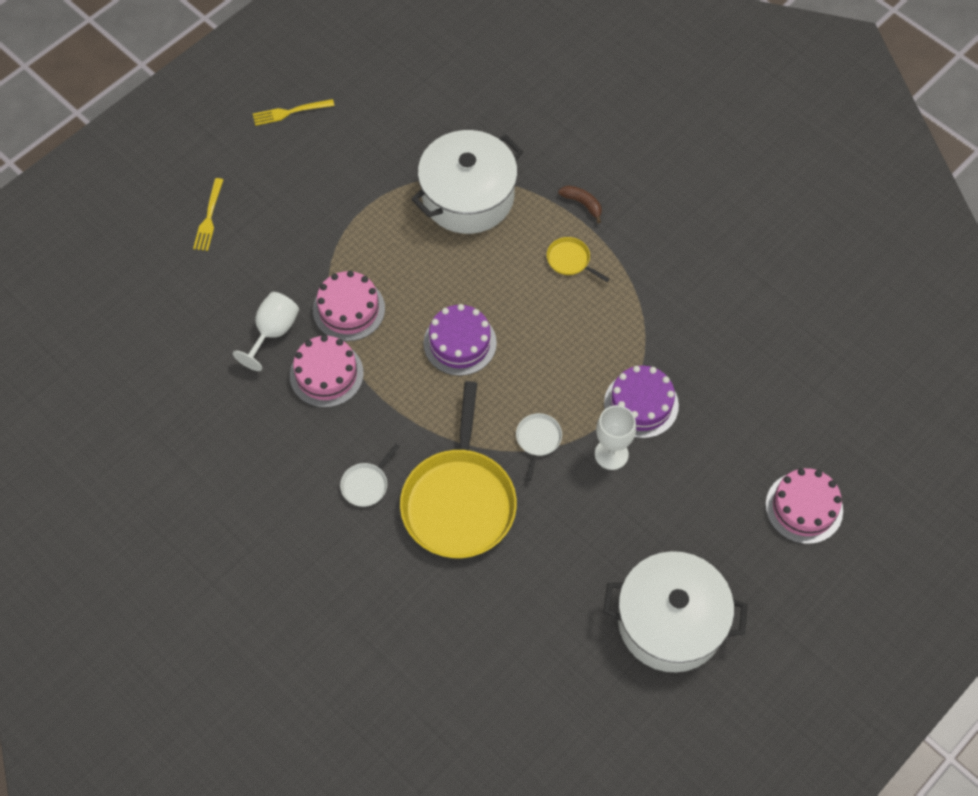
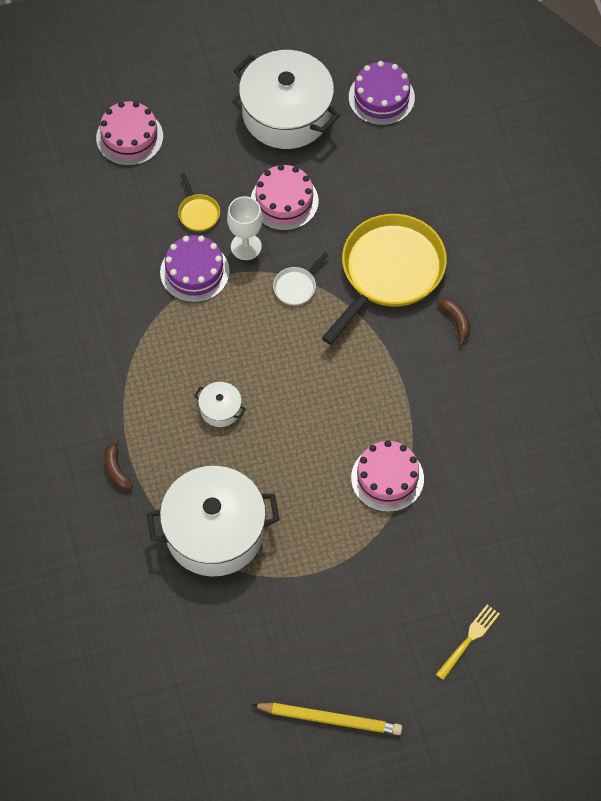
camera: 150 degrees left, 0 degrees up
white goblet [233,292,299,371] -> none
yellow fork [253,99,334,126] -> yellow pencil [251,703,402,735]
pink cake [290,335,364,408] -> pink cake moved to [251,164,319,231]
white pan [340,444,399,507] -> brown banana [437,298,470,346]
purple cake [423,304,497,376] -> purple cake moved to [349,61,415,125]
yellow pan [547,237,610,282] -> yellow pan moved to [178,173,220,231]
none -> white pot [194,382,246,427]

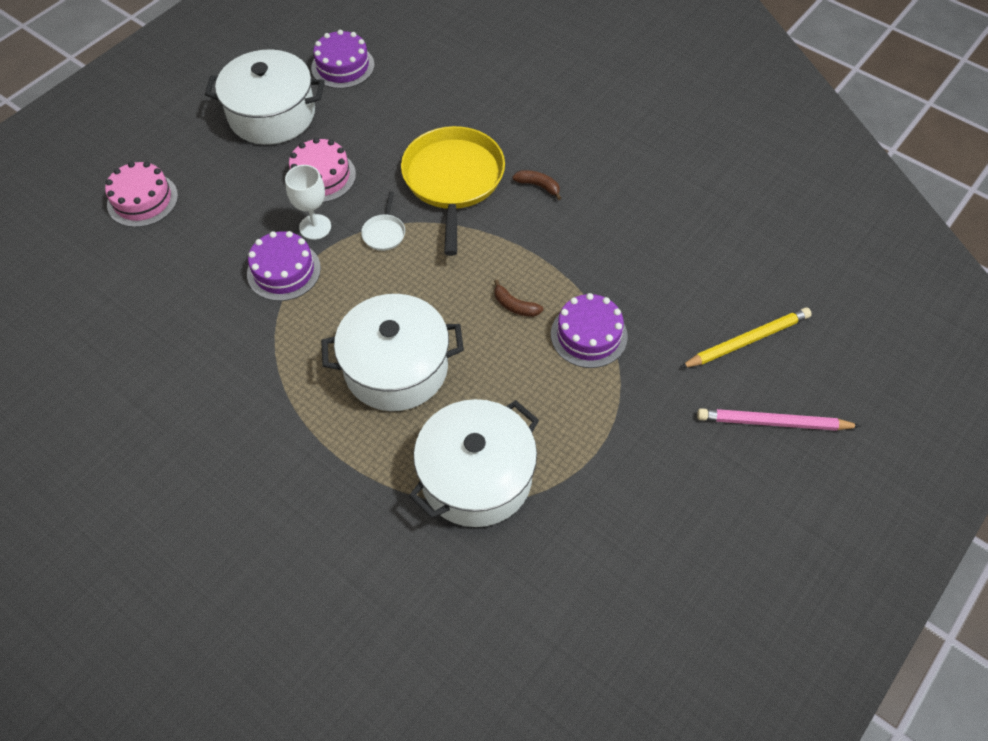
camera: 35 degrees left, 5 degrees down
brown banana [104,438,133,490] -> brown banana moved to [494,280,543,317]
yellow pan [178,173,220,231] -> none
white pot [194,382,246,427] -> white pot [321,294,464,411], size x2.35
yellow pencil [251,703,402,735] -> yellow pencil moved to [680,307,812,368]
pink cake [351,440,424,512] -> purple cake [551,293,628,368]
yellow fork [436,605,500,680] -> pink pencil [697,408,861,431]

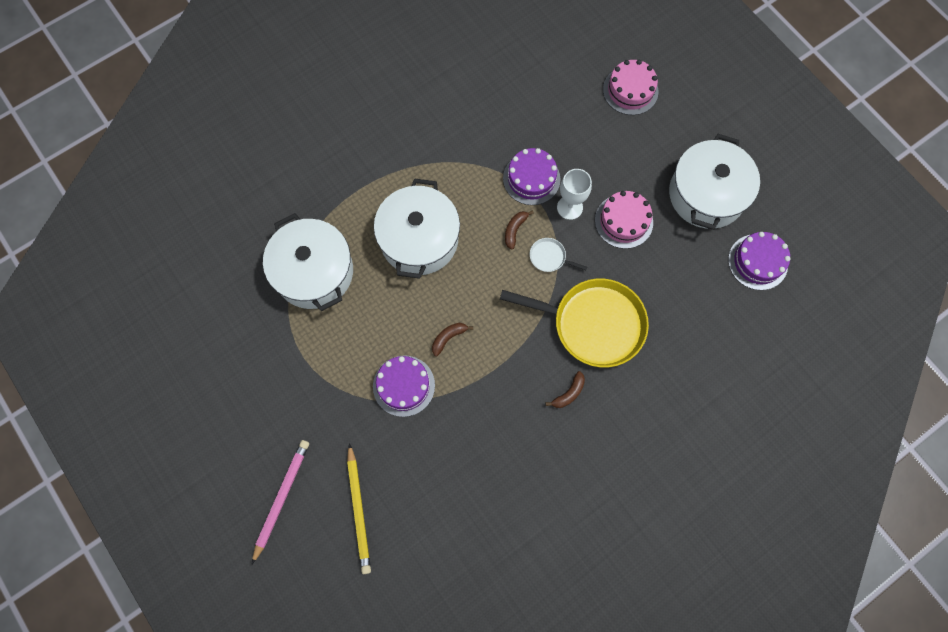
camera: 105 degrees right, 15 degrees up
none -> brown banana [505,211,534,250]

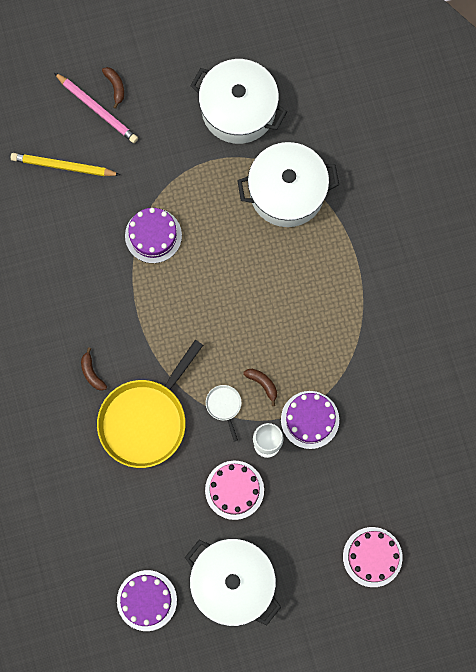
camera: 110 degrees right, 5 degrees up
white pot [374,178,460,279] -> white pot moved to [190,59,287,144]
brown banana [432,323,473,356] -> brown banana moved to [102,67,124,109]
white pan [530,238,587,272] -> white pan turned 60 degrees counterclockwise [206,385,242,441]

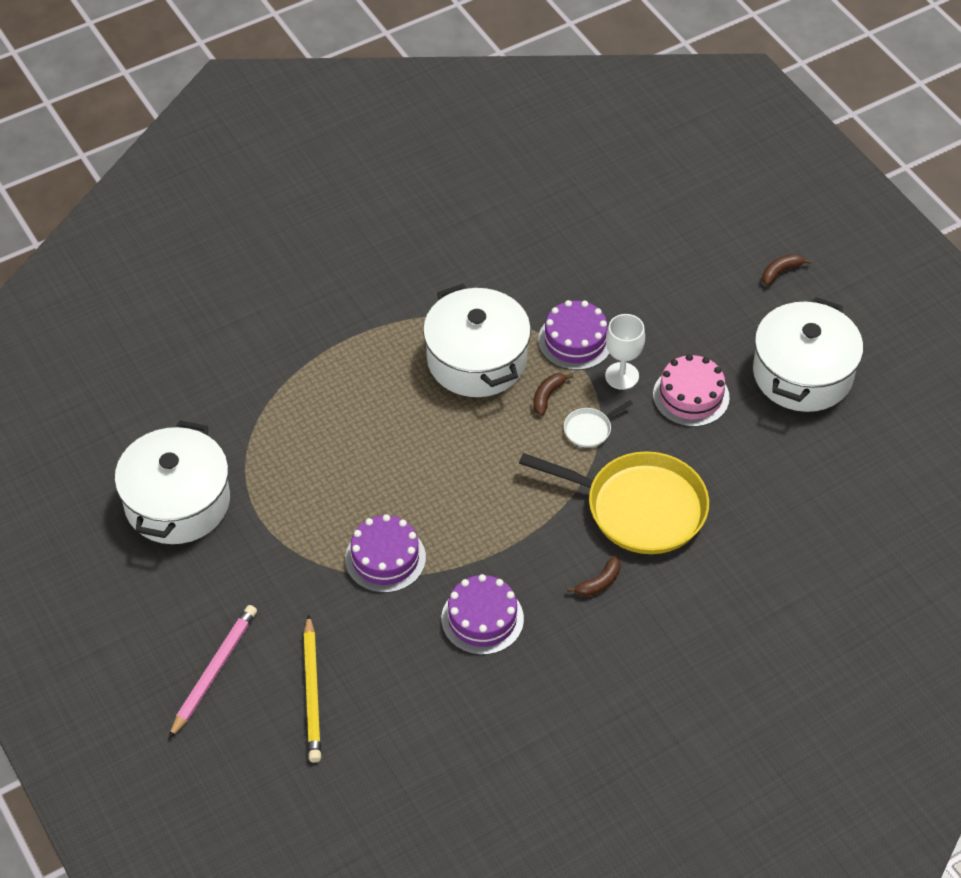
camera: 105 degrees left, 25 degrees down
brown banana [102,67,124,109] -> brown banana moved to [762,254,812,286]
purple cake [117,570,177,631] -> purple cake moved to [441,574,524,655]
white pot [237,142,339,227] -> white pot moved to [423,284,531,397]
pink cake [343,527,403,587] -> none

